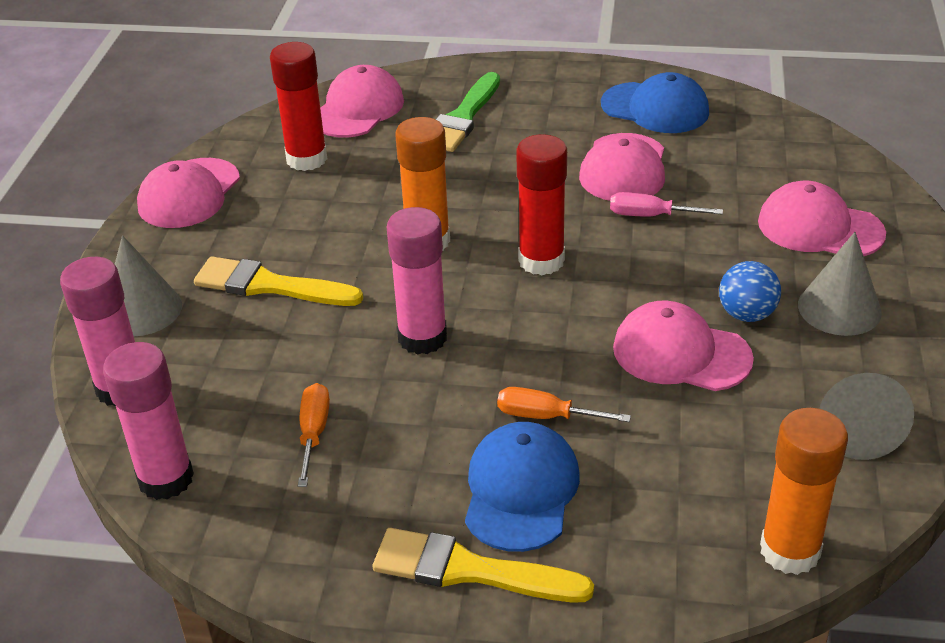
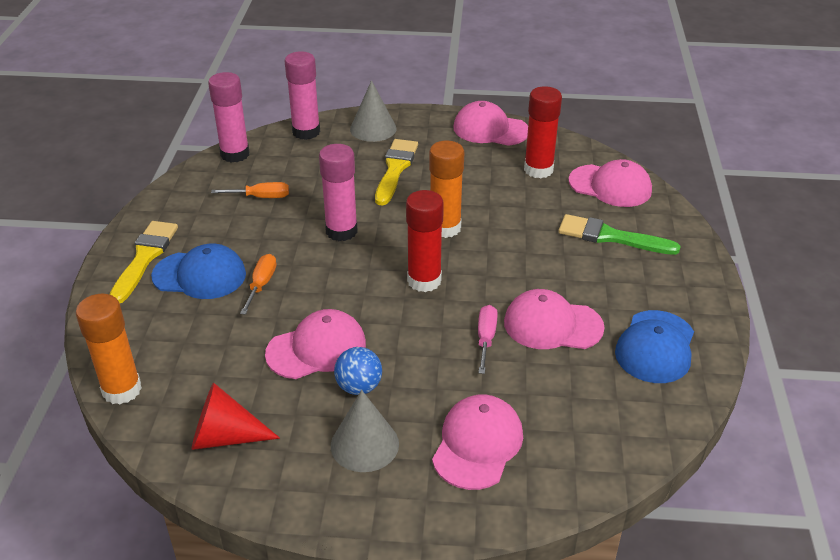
camera: 85 degrees right, 0 degrees up
pink cap [613,301,754,391] -> pink cap turned 45 degrees clockwise [265,309,366,379]
grey cone [819,373,914,460] -> red cone [191,383,280,450]

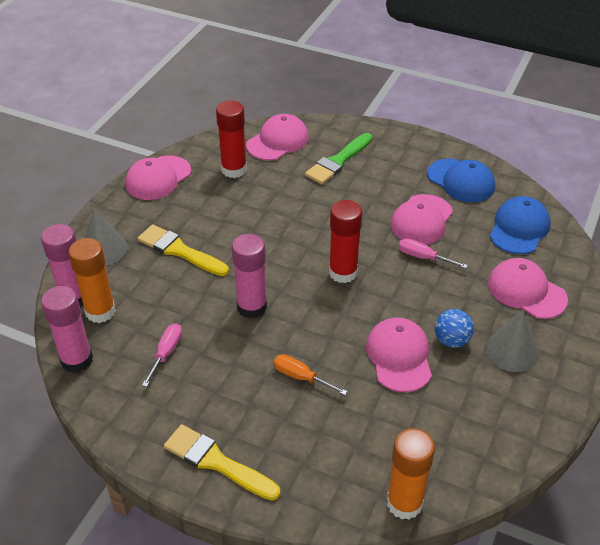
camera: 70 degrees left, 5 degrees up
blue cap [151,244,246,299] -> blue cap moved to [490,196,551,254]
red cone [191,383,280,450] -> none
orange screwdriver [211,182,289,198] -> pink screwdriver [142,323,182,387]
orange glue stick [429,141,464,238] -> orange glue stick moved to [68,238,116,323]

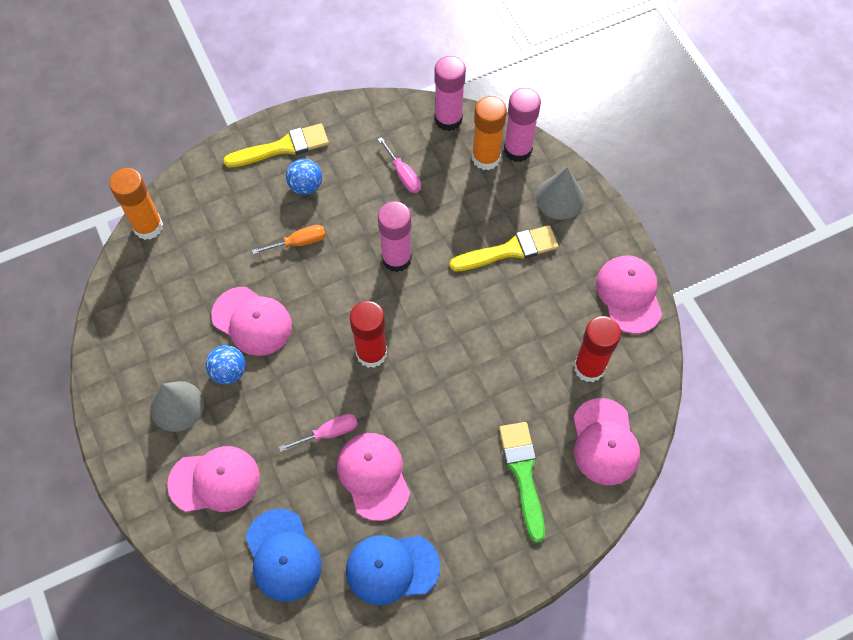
camera: 130 degrees right, 20 degrees up
none -> blue ball [286,159,322,195]

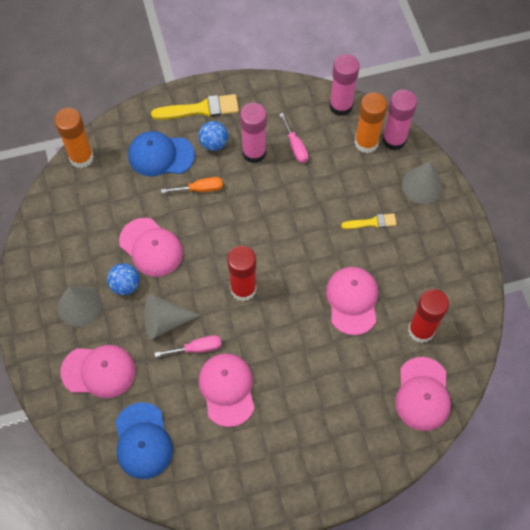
camera: 10 degrees right, 0 degrees up
blue cap [346,535,440,605] -> blue cap moved to [128,131,195,176]
pink glue stick [378,201,412,272] -> pink glue stick moved to [240,103,267,163]
yellow brush [449,225,559,271] -> yellow brush [341,213,397,229], size x0.60
green brush [499,422,545,543] -> none
pink cap [596,256,662,334] -> pink cap moved to [326,267,378,335]
none -> grey cone [144,294,201,339]

